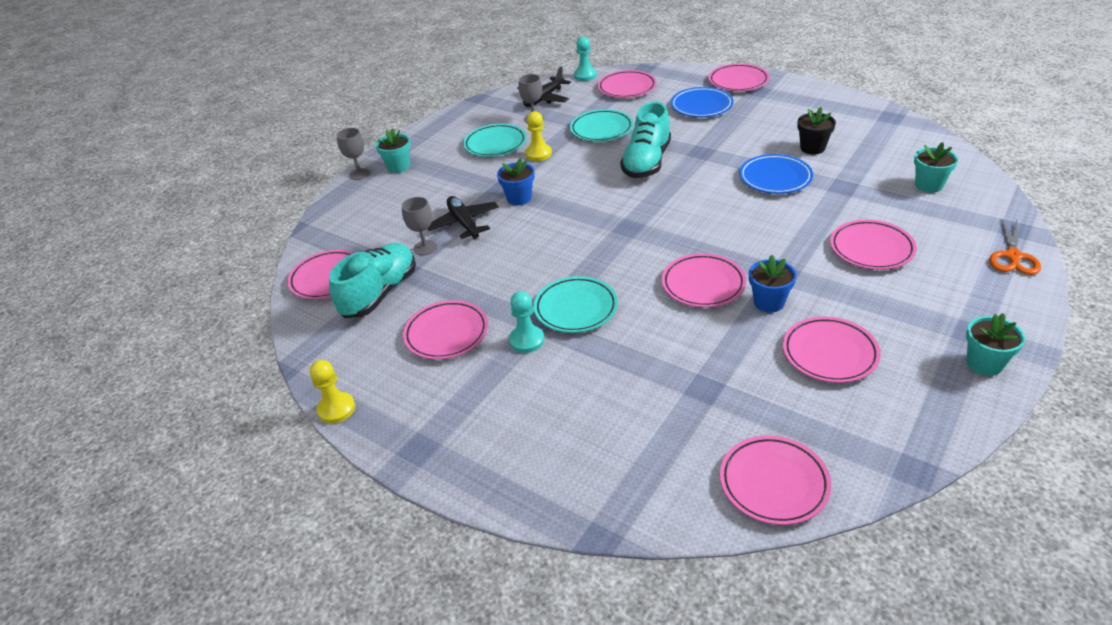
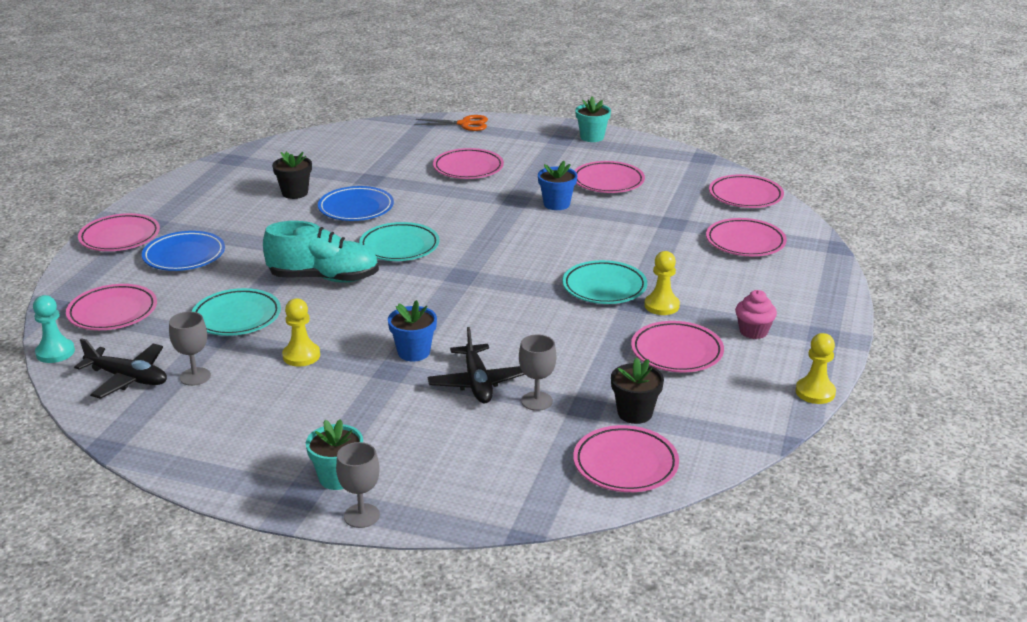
camera: 110 degrees left, 10 degrees down
turquoise shoe [329,243,416,318] -> black flower pot [611,358,664,424]
black plane [428,196,499,239] -> black plane turned 60 degrees counterclockwise [428,327,525,403]
turquoise plate [463,124,527,157] -> turquoise plate moved to [359,222,440,261]
turquoise pawn [509,291,544,353] -> yellow pawn [644,251,680,315]
pink plate [662,253,746,308] -> pink plate moved to [706,218,787,256]
turquoise flower pot [914,142,958,193] -> none
none -> pink cupcake [735,290,777,339]

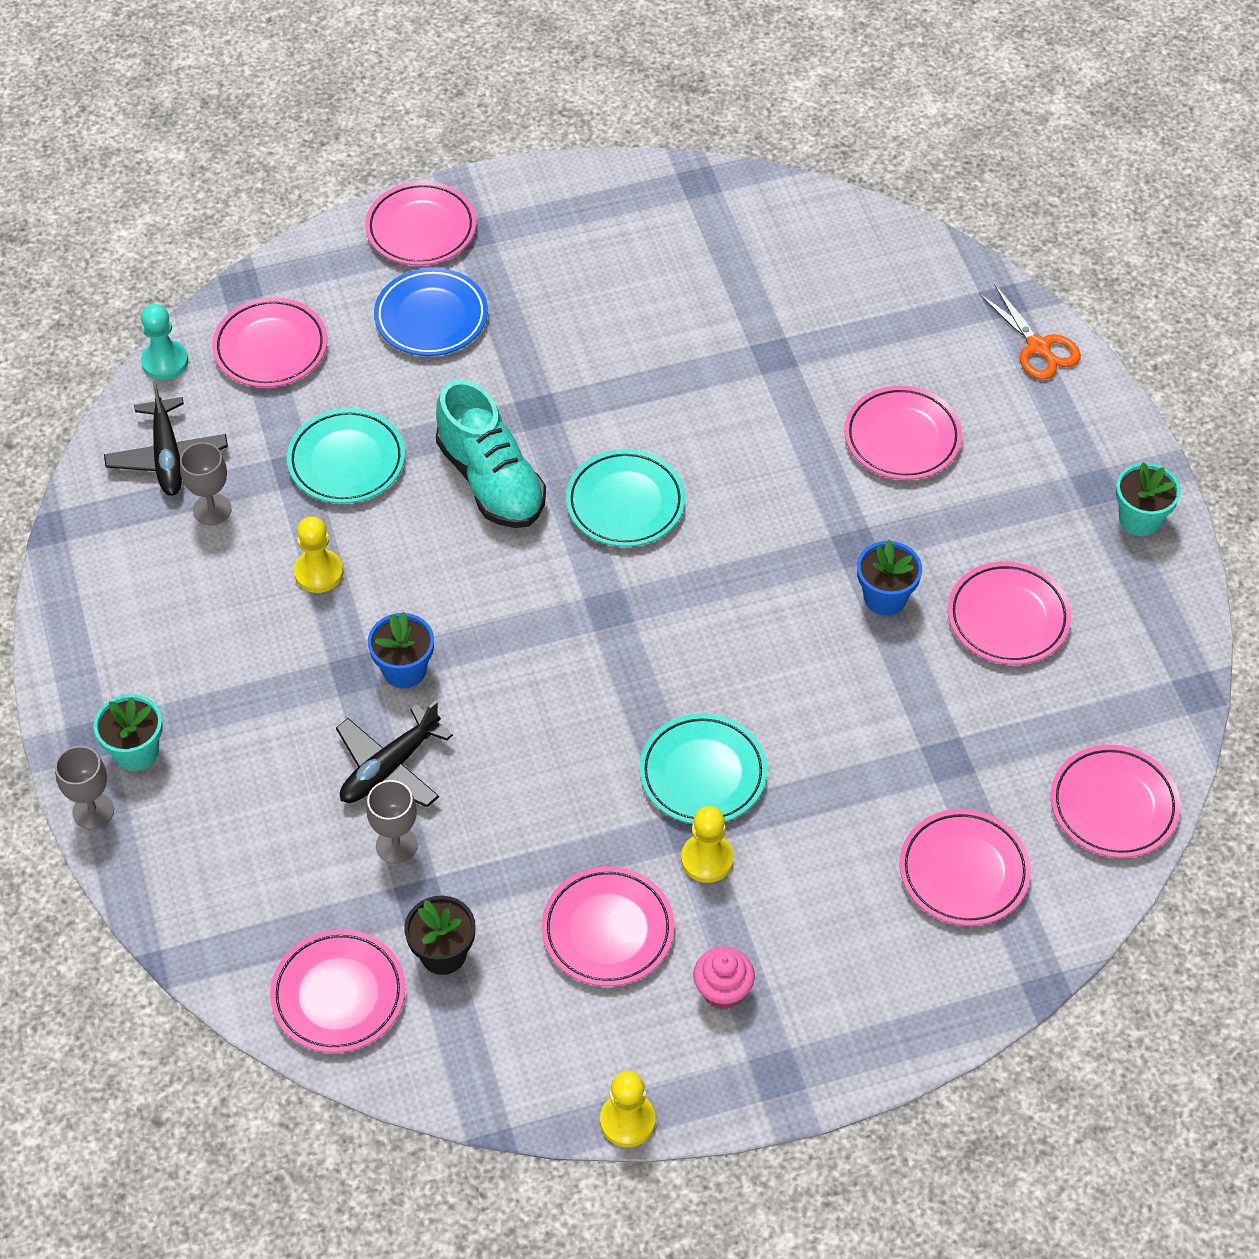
camera: 55 degrees right, 25 degrees up
black flower pot [272,152,312,199] -> none
blue plate [318,186,394,221] -> none

